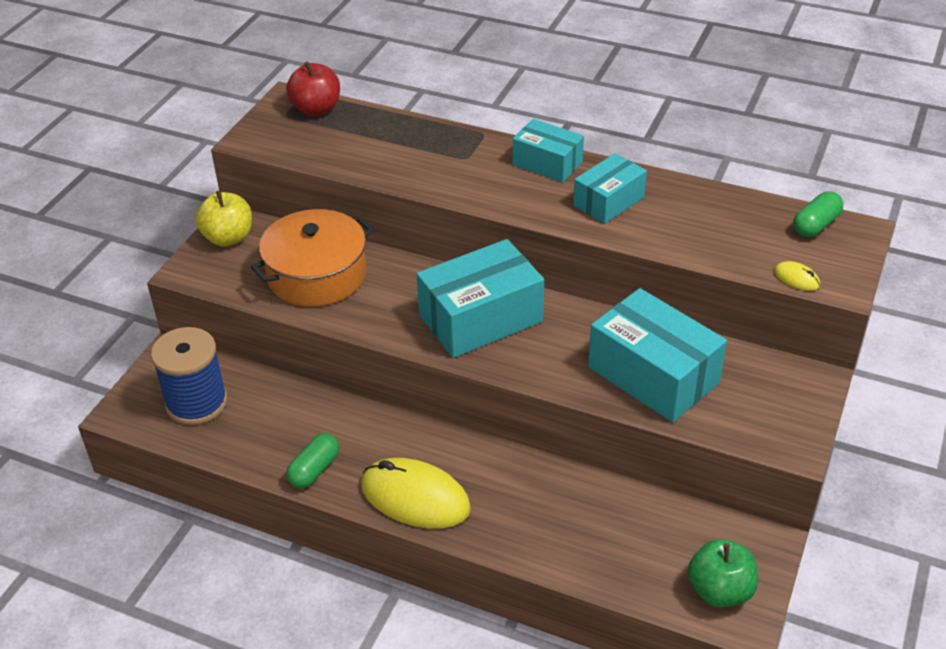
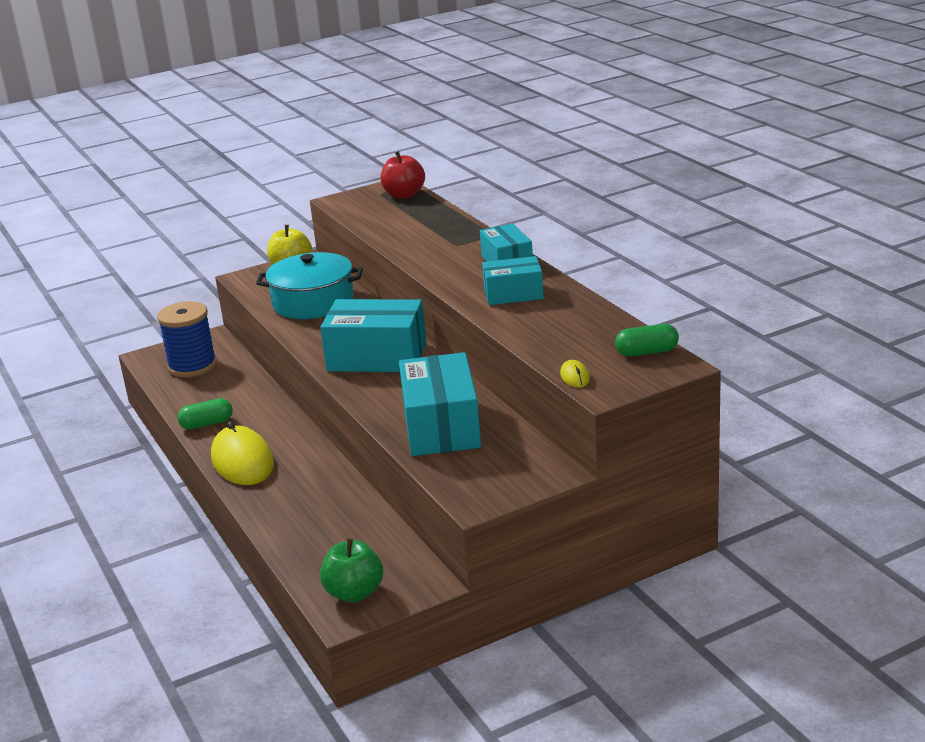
camera: 40 degrees right, 15 degrees down
orange pot [251,209,374,307] -> turquoise pot [256,252,363,319]

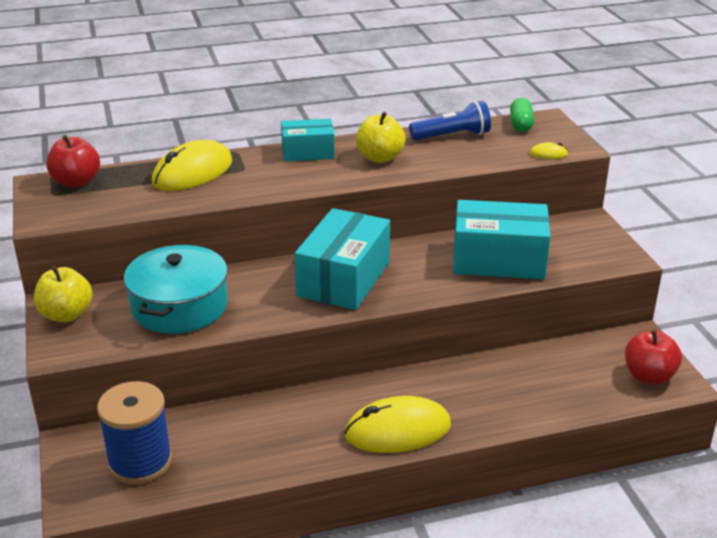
camera: 80 degrees left, 5 degrees up
green capsule [178,398,233,430] -> none
green apple [320,538,383,602] -> red apple [625,329,682,385]
turquoise box [482,256,544,305] -> yellow apple [356,112,406,163]
none -> yellow mouse [152,140,232,191]
none -> blue flashlight [409,101,491,140]

